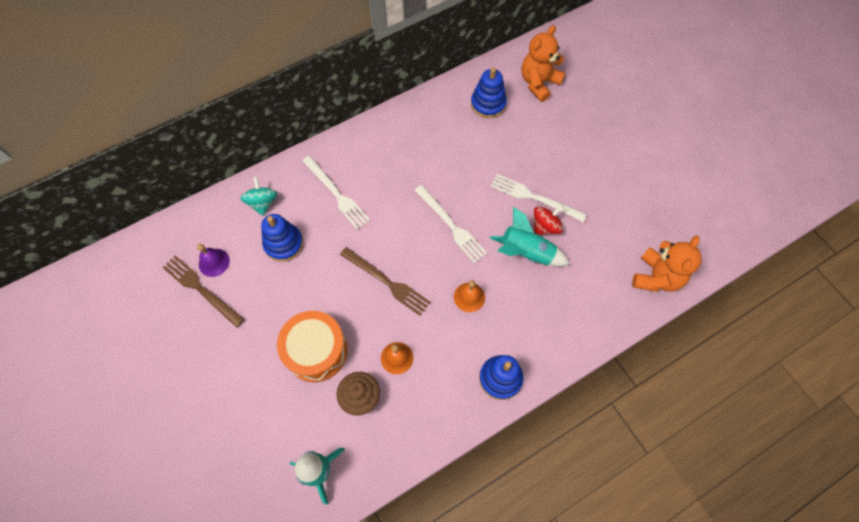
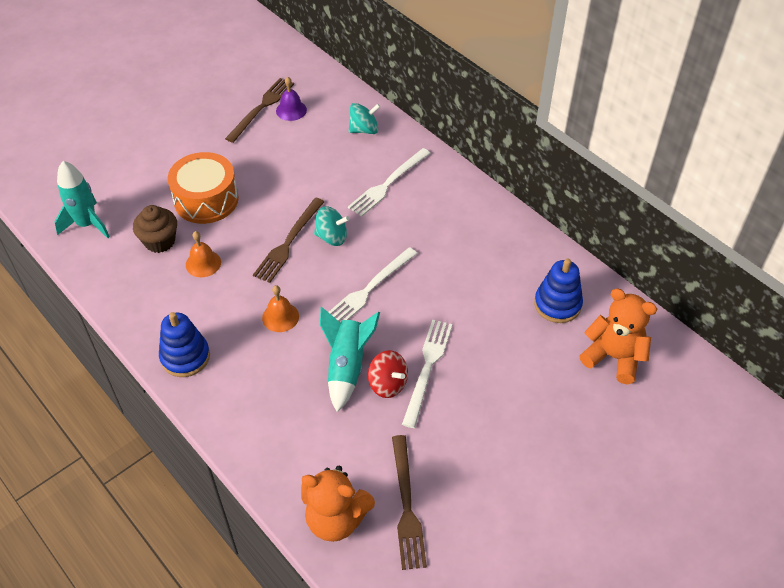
camera: 80 degrees right, 15 degrees down
blue stacking toy [261,214,303,262] -> none
none -> turquoise spinning top [314,206,350,246]
none -> brown fork [392,435,427,570]

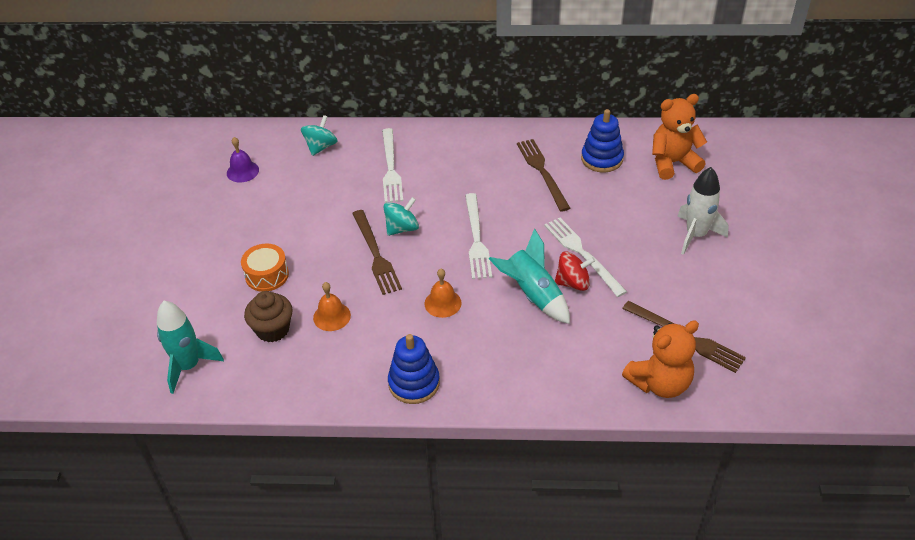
camera: 45 degrees left, 5 degrees down
orange drum [168,152,239,224] -> orange drum [241,244,289,292], size x0.63
brown fork [225,78,294,143] -> brown fork moved to [517,139,570,212]
none -> white rocket [677,167,729,255]

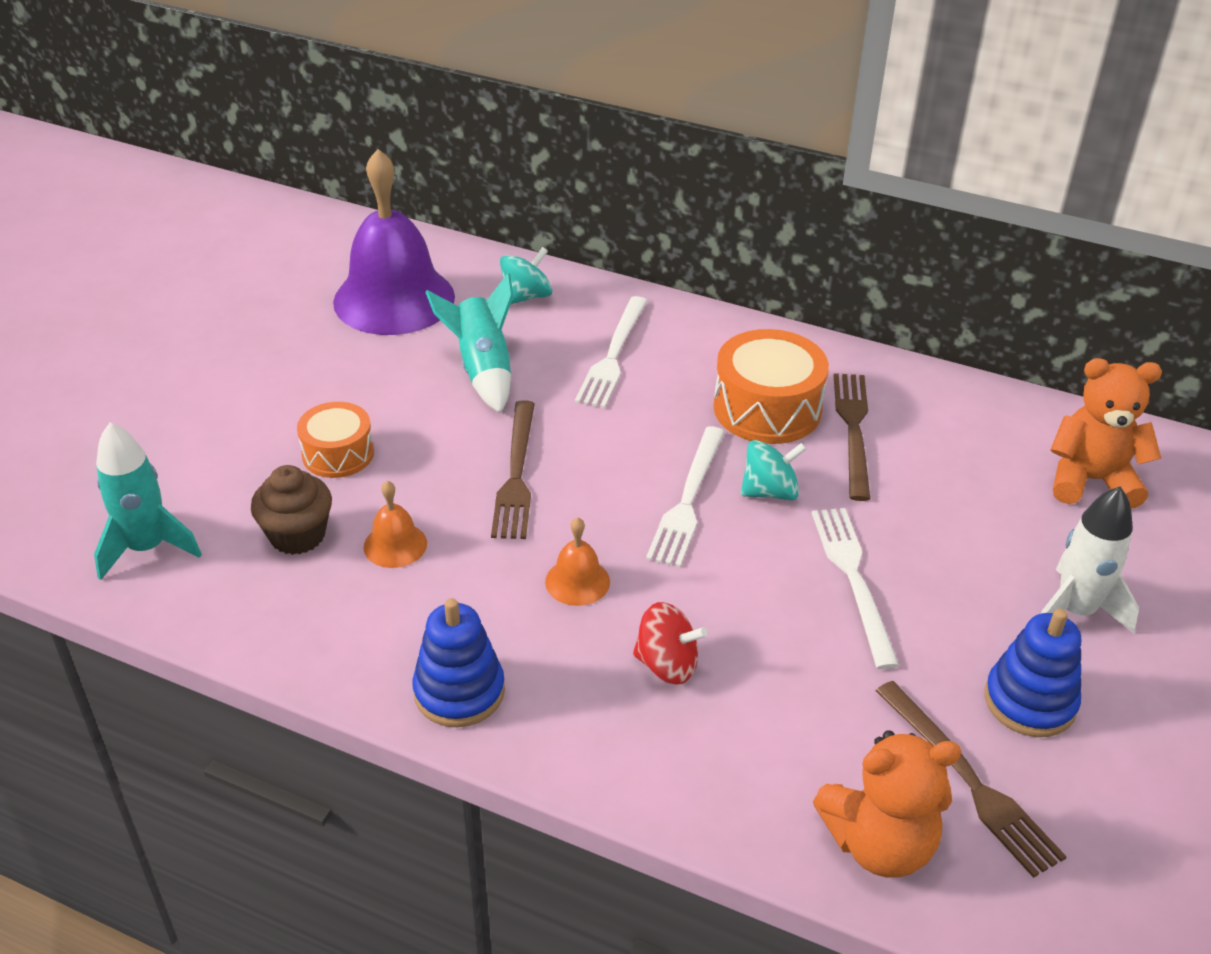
camera: 20 degrees right, 5 degrees down
purple bell [227,137,259,182] -> purple bell [333,149,455,335], size x2.35
turquoise spinning top [384,197,419,236] -> turquoise spinning top moved to [741,440,807,500]
turquoise rocket [489,229,570,324] -> turquoise rocket moved to [426,273,513,413]
red spinning top [555,252,595,291] -> red spinning top moved to [633,602,707,685]
blue stacking toy [581,109,624,173] -> blue stacking toy moved to [985,609,1081,737]
none -> orange drum [713,329,829,444]

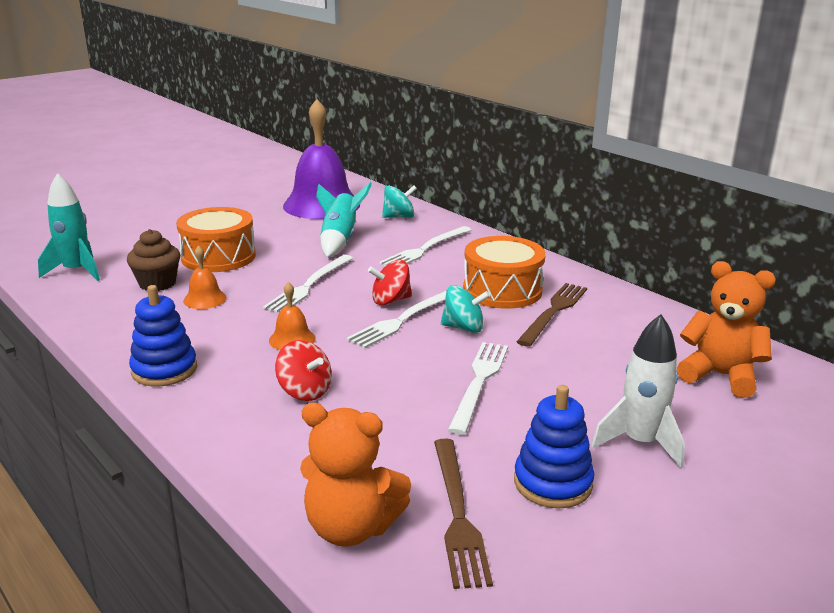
camera: 25 degrees right, 15 degrees down
orange drum [297,402,374,478] -> orange drum [176,207,256,272], size x1.59
brown fork [491,400,535,539] -> white fork [263,255,353,312]
none -> red spinning top [368,260,412,305]

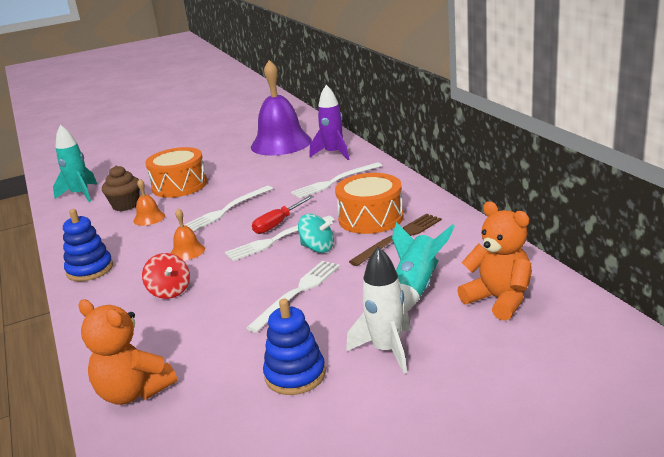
camera: 20 degrees right, 0 degrees up
turquoise rocket [316,182,372,257] -> turquoise rocket moved to [392,222,455,312]
red spinning top [368,260,412,305] -> red screwdriver [252,195,314,234]
turquoise spinning top [382,185,417,218] -> purple rocket [310,85,349,160]
brown fork [434,439,493,589] -> none

